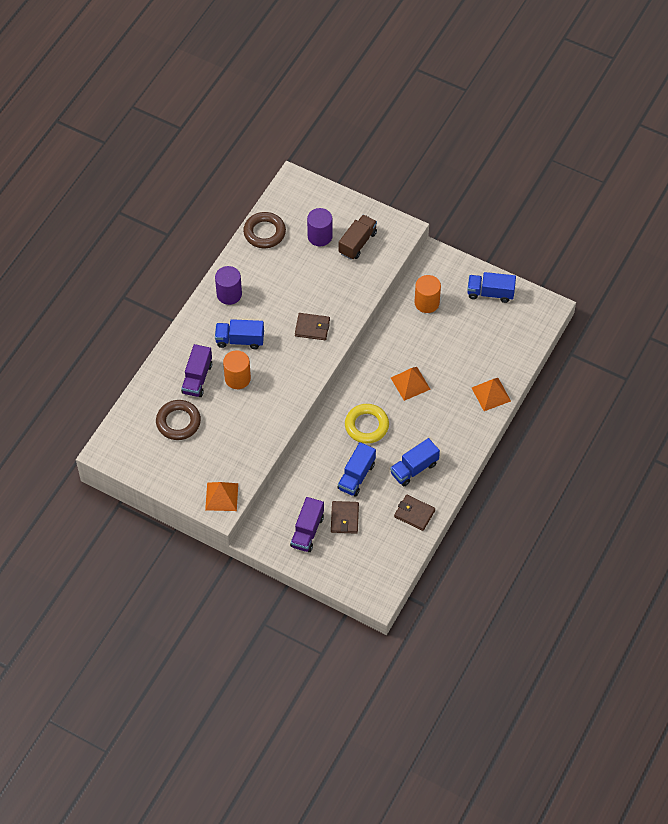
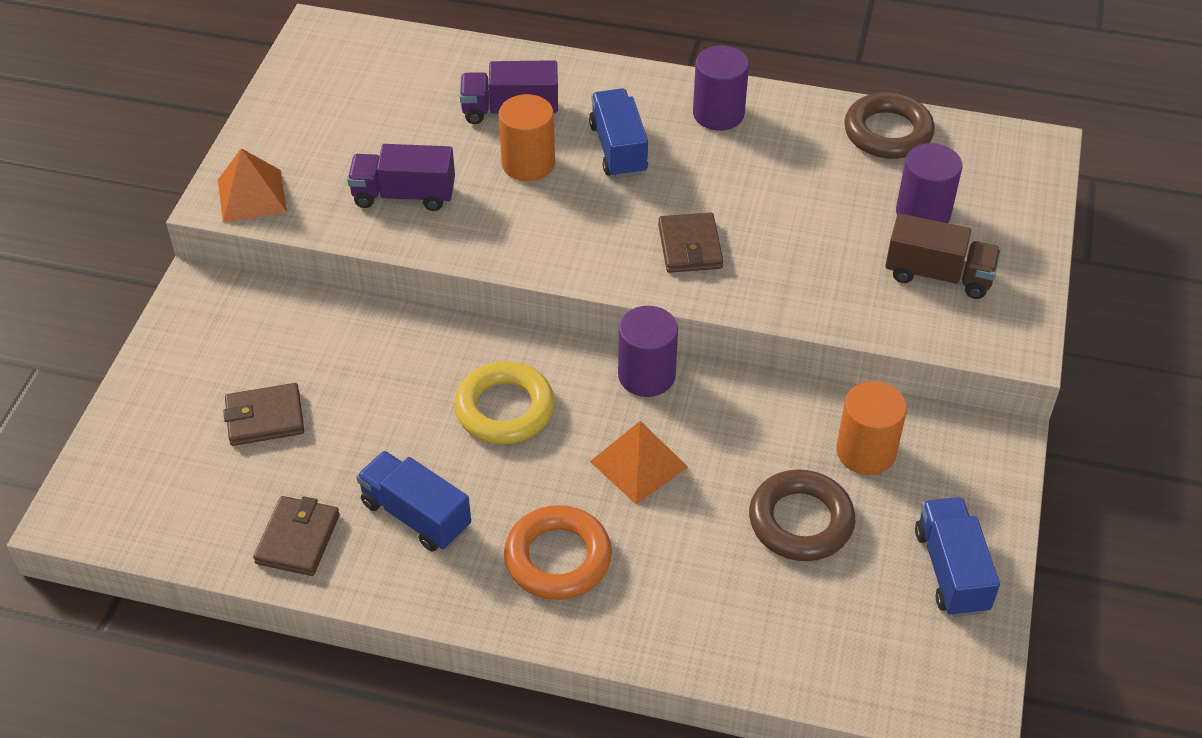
camera: 75 degrees right, 10 degrees down
brown ring [156,400,201,440] -> brown ring moved to [749,469,855,561]
purple truck [290,497,324,552] -> purple truck moved to [347,144,455,211]
blue truck [338,442,376,497] -> none
orange pyramid [472,378,511,411] -> none
none -> orange ring [504,505,612,600]
none -> purple cylinder [618,306,678,397]

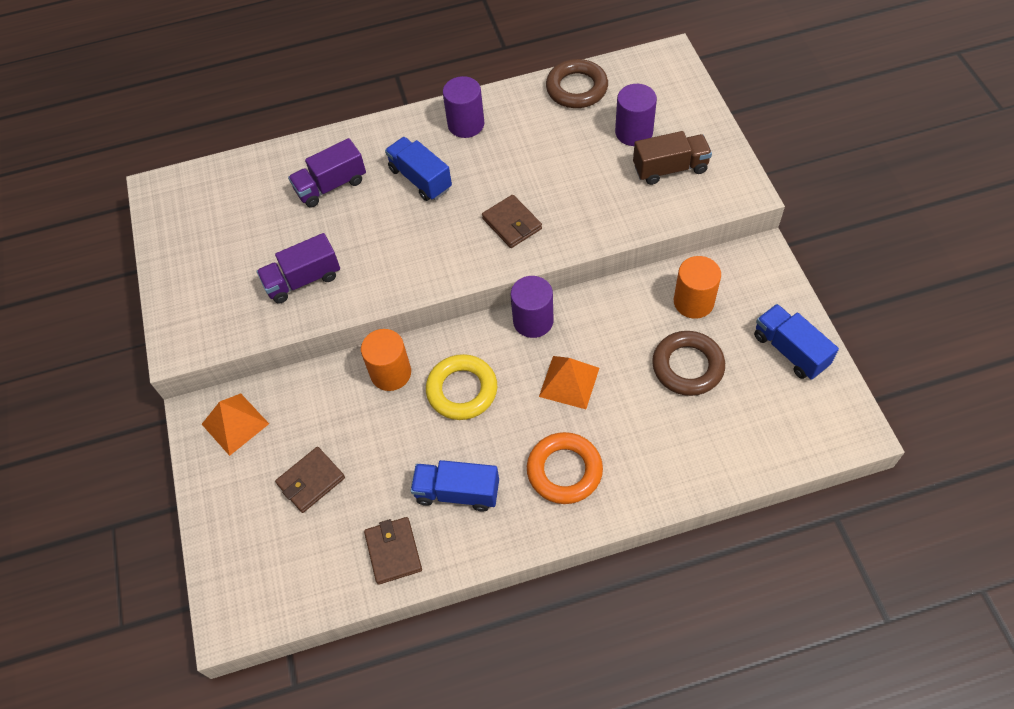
camera: 25 degrees left, 10 degrees up
orange pyramid [218,148,287,223] -> orange pyramid moved to [202,394,269,456]
orange cylinder [499,94,555,181] -> orange cylinder moved to [361,329,411,391]

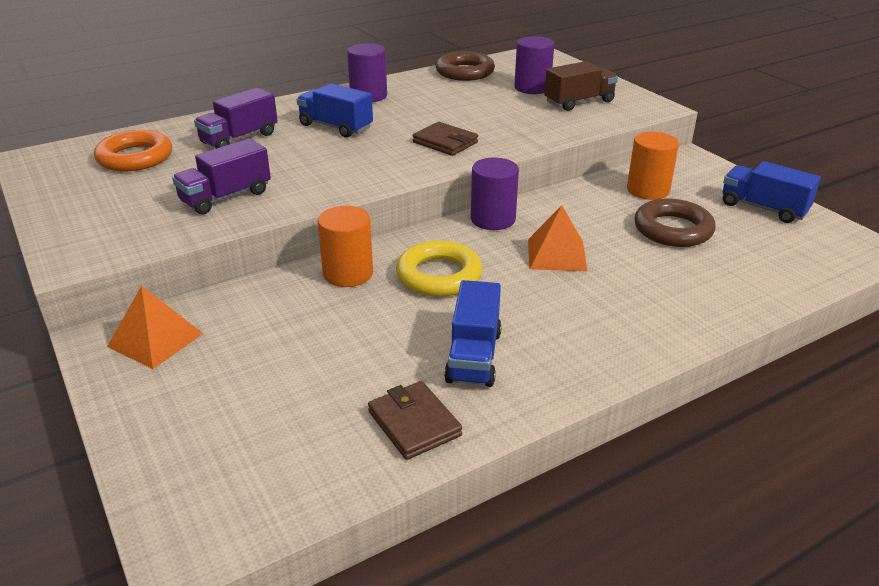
camera: 20 degrees left, 25 degrees down
brown wallet [275,447,345,513] -> none
blue truck [410,460,499,511] -> blue truck turned 75 degrees counterclockwise [444,280,502,387]
orange ring [527,432,603,504] -> orange ring moved to [94,130,172,172]

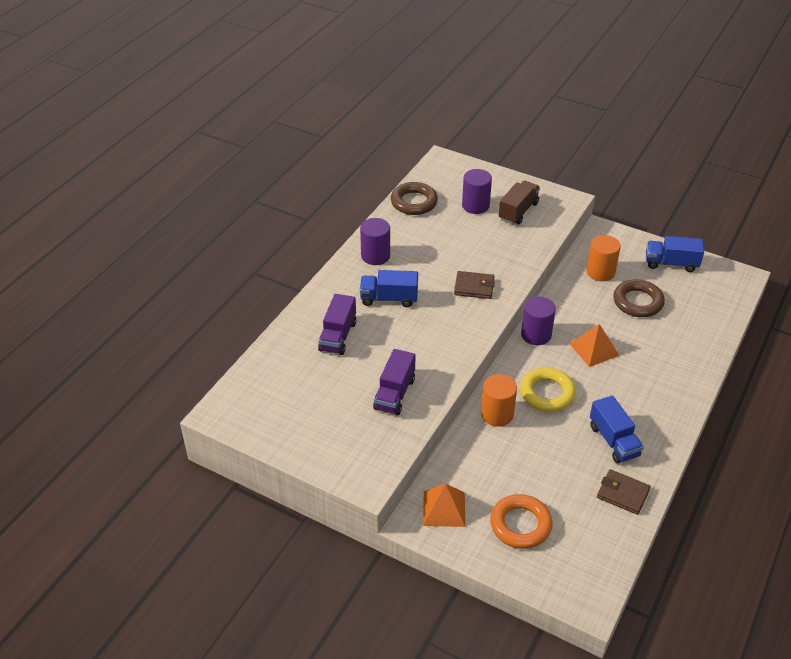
camera: 30 degrees left, 10 degrees up
orange ring [94,130,172,172] -> orange ring moved to [490,494,553,549]

